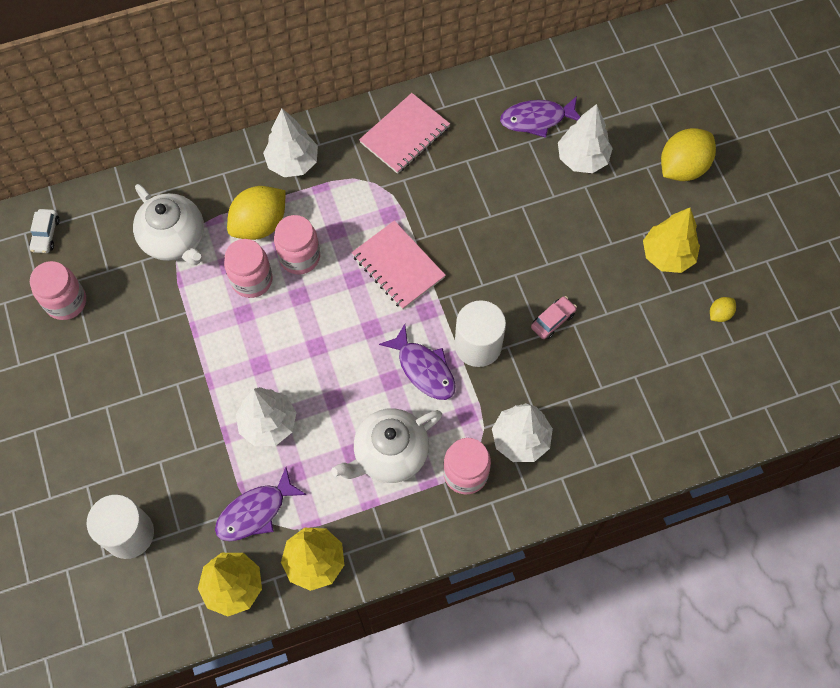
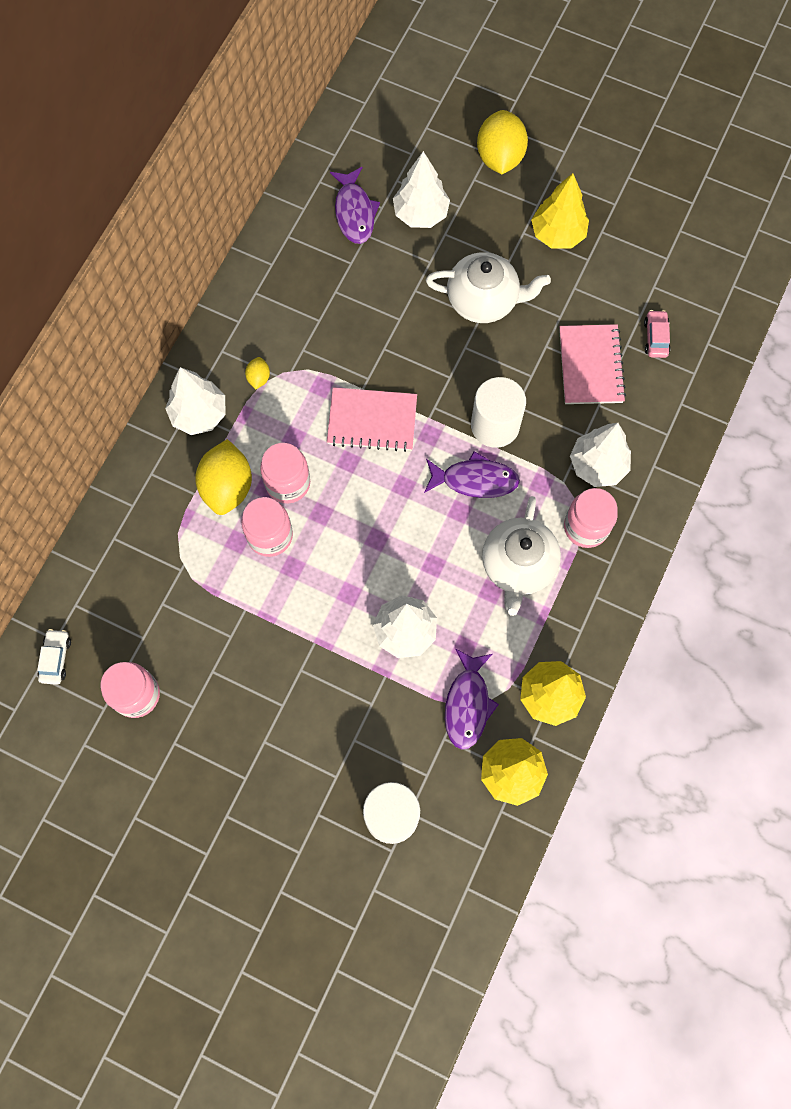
camera: 45 degrees left, 5 degrees up
white car [29,209,60,253] -> white car turned 135 degrees counterclockwise [37,629,71,685]
white teapot [133,184,204,265] -> white teapot moved to [426,252,551,323]
pink notebook [359,93,450,174] -> pink notebook moved to [559,324,626,404]
purple fish [500,96,580,138] -> purple fish turned 45 degrees counterclockwise [330,167,380,244]
pink car [531,296,577,339] -> pink car moved to [644,310,671,358]
yellow lemon [710,297,736,322] -> yellow lemon moved to [245,357,270,389]

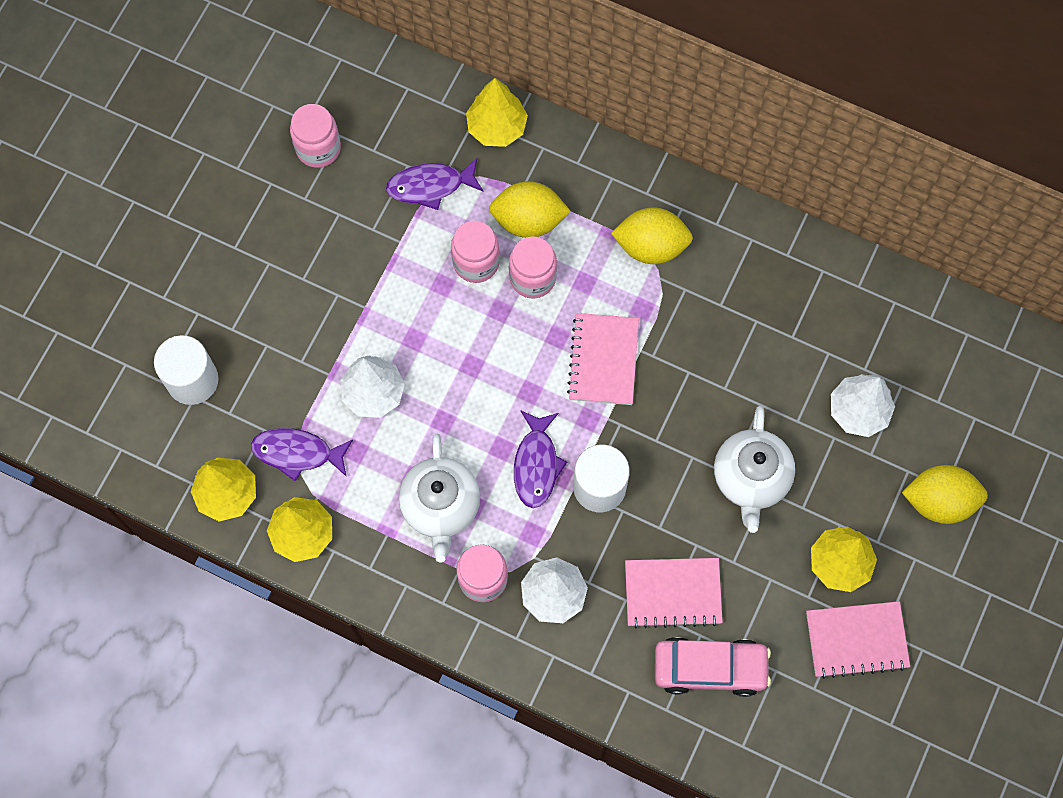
camera: 90 degrees right, 0 degrees up
white car [37,629,71,685] -> none
white tree [165,367,226,435] -> none
yellow lemon [245,357,270,389] -> yellow lemon [611,207,693,264], size x2.19
purple fish [330,167,380,244] -> purple fish moved to [386,158,484,210]
white teapot [482,496,561,616] -> white teapot turned 105 degrees counterclockwise [399,434,480,563]
pink car [644,310,671,358] -> pink car [655,637,771,697], size x1.99
none -> yellow tree [466,78,528,147]
none -> pink notebook [806,601,910,679]

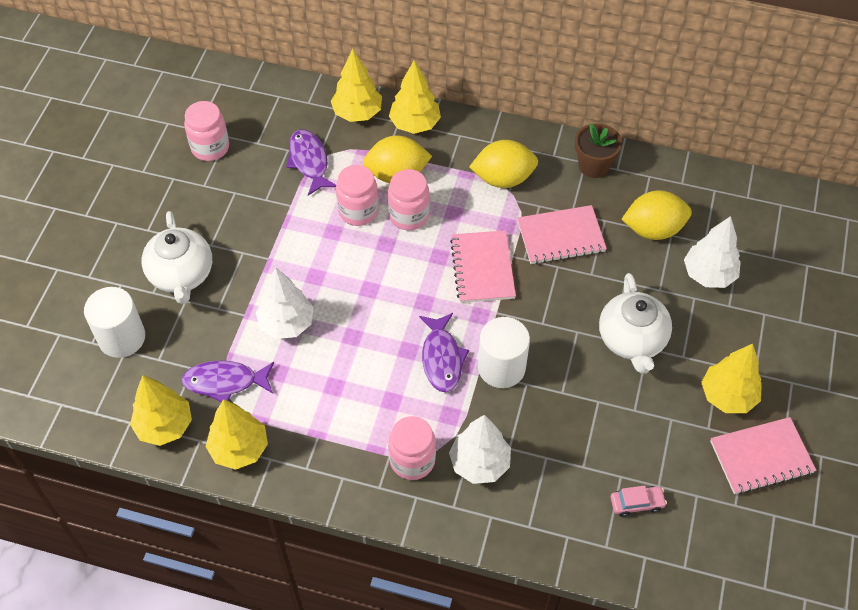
camera: 10 degrees left, 15 degrees down
purple fish [386,158,484,210] -> purple fish turned 90 degrees clockwise [286,129,336,196]
white teapot [399,434,480,563] -> white teapot moved to [142,211,212,304]
pink notebook [625,558,723,628] -> pink notebook moved to [517,205,607,264]
pink car [655,637,771,697] -> pink car [611,486,667,517], size x0.50
yellow lemon [902,465,988,524] -> yellow lemon moved to [621,190,692,240]
none -> yellow tree [389,60,441,134]
none -> brown flower pot [575,123,622,178]

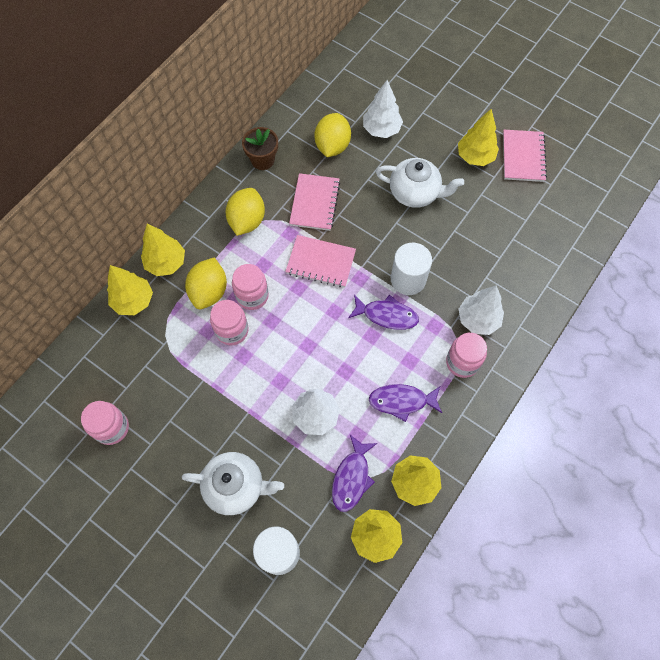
camera: 70 degrees left, 10 degrees up
purple fish [286,129,336,196] -> purple fish moved to [369,384,442,422]
pink car [611,486,667,517] -> none

